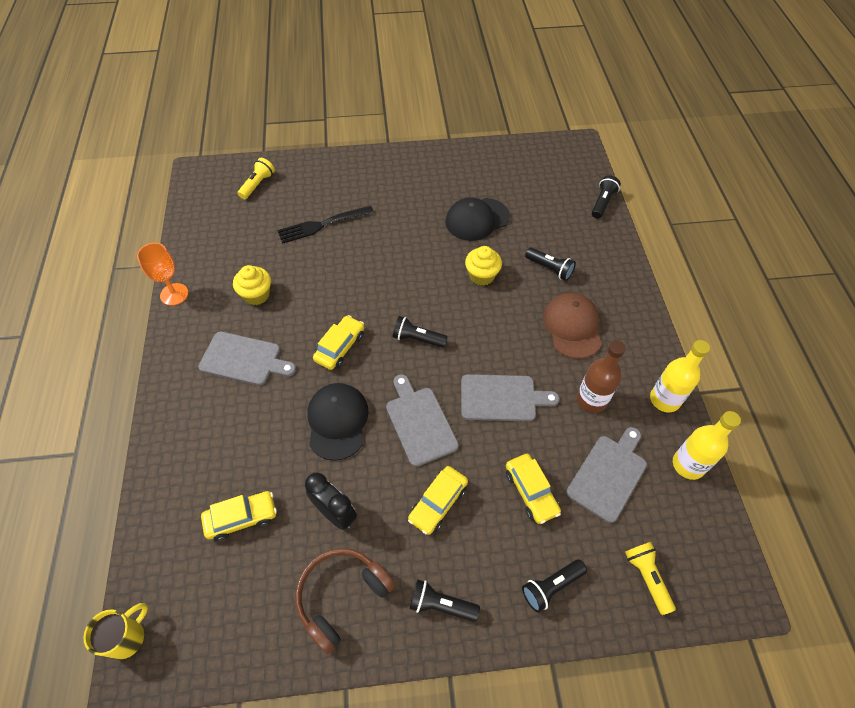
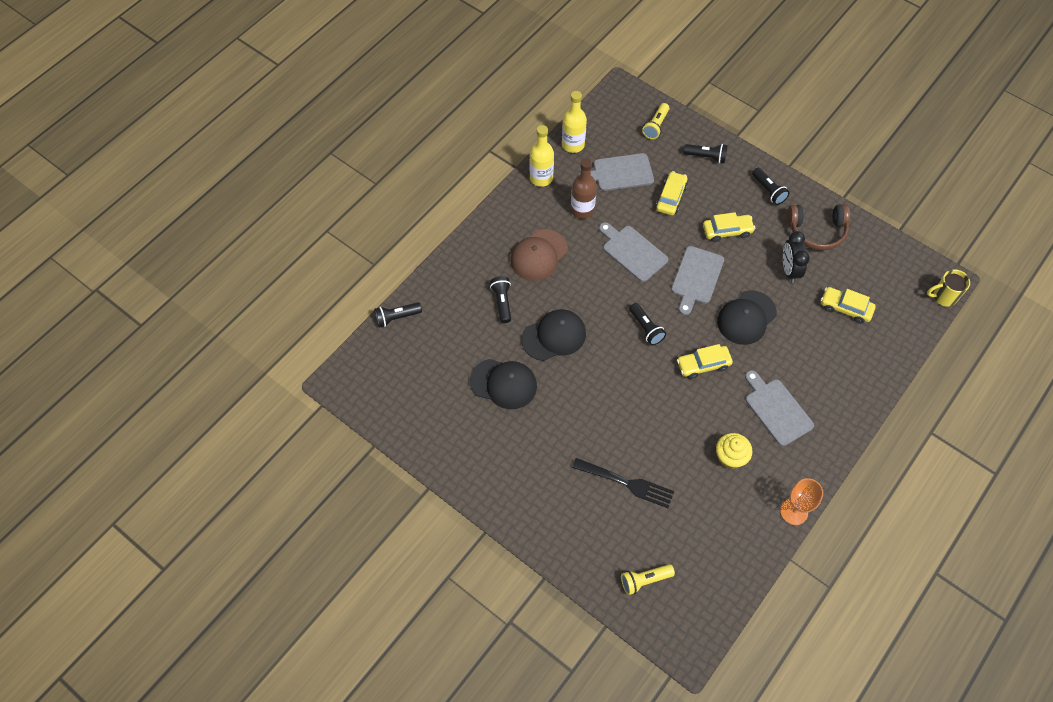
camera: 135 degrees left, 5 degrees up
yellow cupcake [465,246,502,286] -> black cap [522,309,586,361]

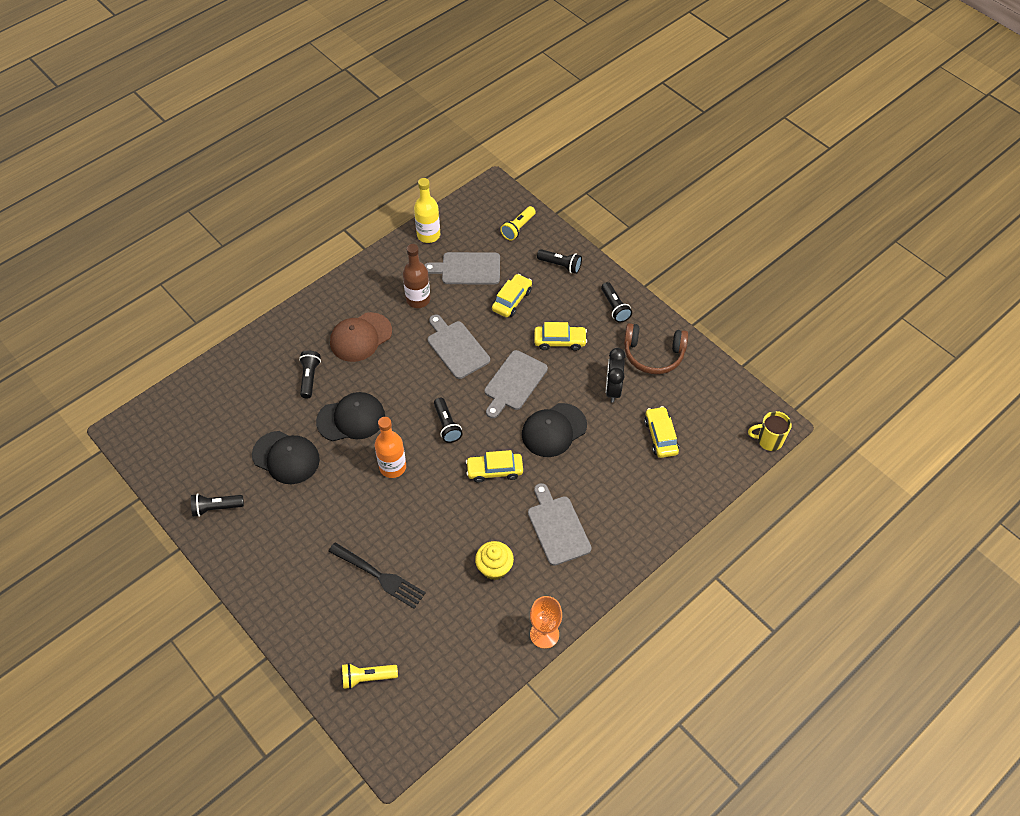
camera: 10 degrees right, 5 degrees down
black flashlight [374,302,422,328] -> black flashlight moved to [191,493,244,517]
yellow bottle [529,125,554,187] -> none
yellow car [821,287,876,324] -> yellow car turned 45 degrees clockwise [644,406,679,458]
none -> orange bottle [375,417,406,478]

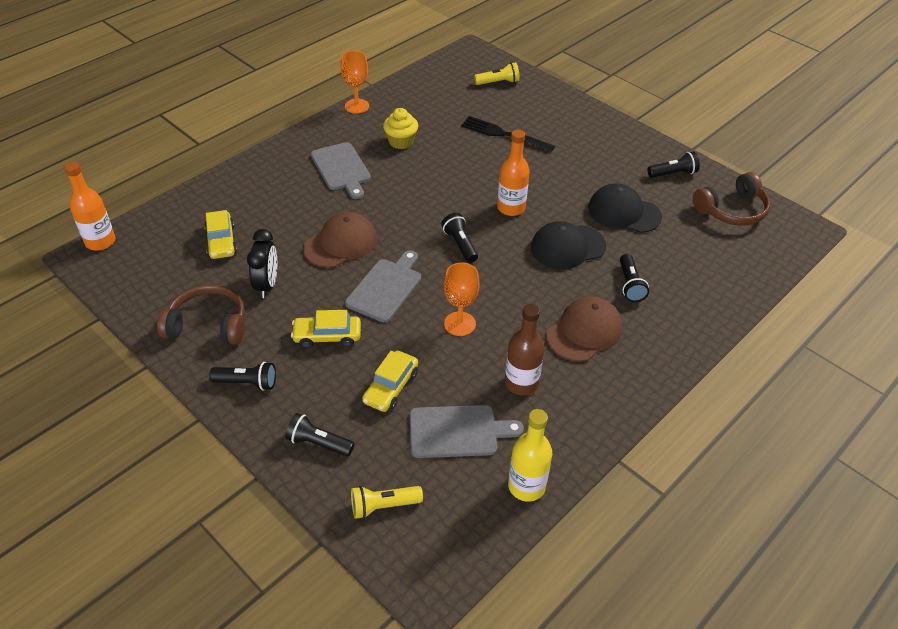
camera: 175 degrees right, 10 degrees down
grey cutting board [428,315,490,379] -> orange goblet [444,263,480,336]
yellow car [466,450,523,483] -> none
yellow flashlight [500,206,536,241] -> yellow flashlight turned 135 degrees counterclockwise [351,486,423,519]
black cap [522,403,587,457] -> brown cap [303,212,377,268]
black flashlight [601,282,632,323] -> black flashlight turned 120 degrees clockwise [209,362,276,391]
yellow mug [748,411,792,451] -> orange bottle [64,162,115,251]
none -> brown headphones [693,172,770,226]

